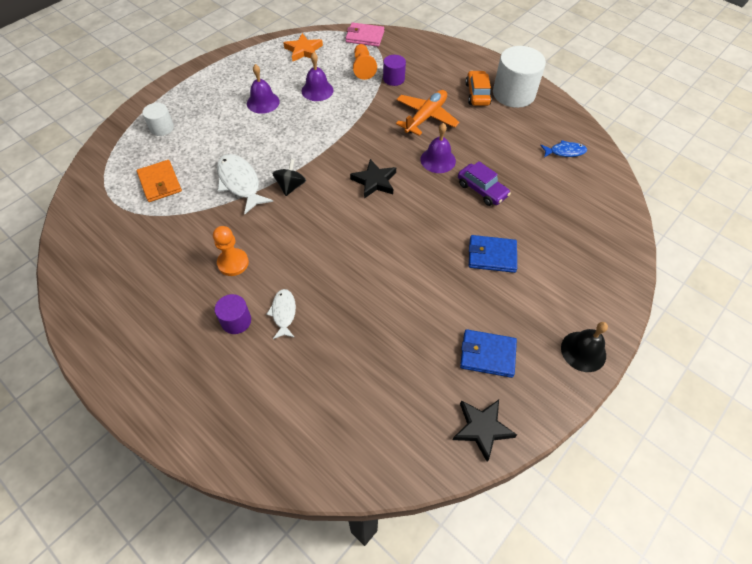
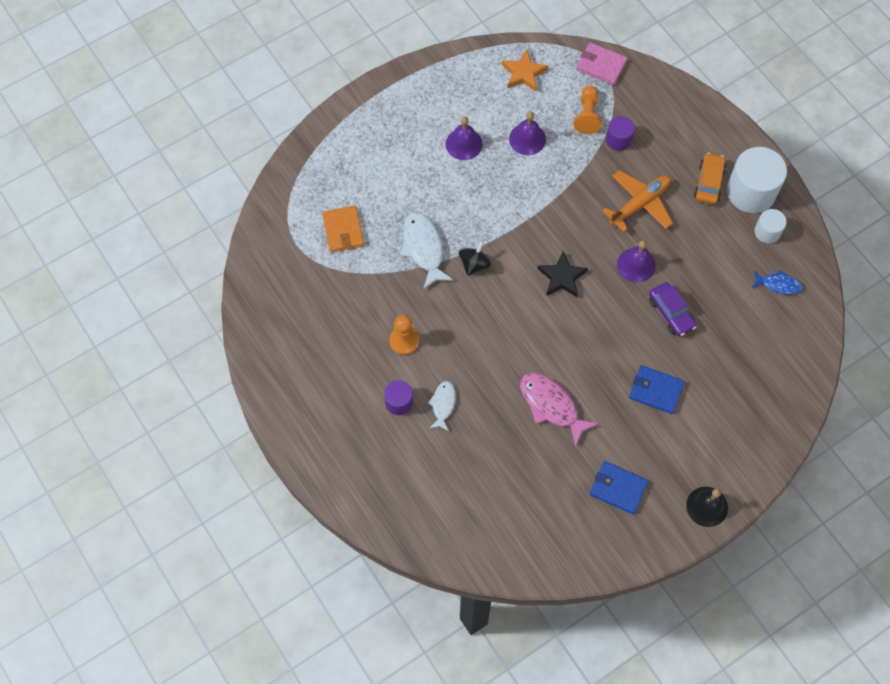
camera: 15 degrees right, 10 degrees up
white cylinder [142,103,174,136] -> white cylinder moved to [755,209,787,244]
black star [453,400,517,462] -> none
none -> pink fish [520,373,599,447]

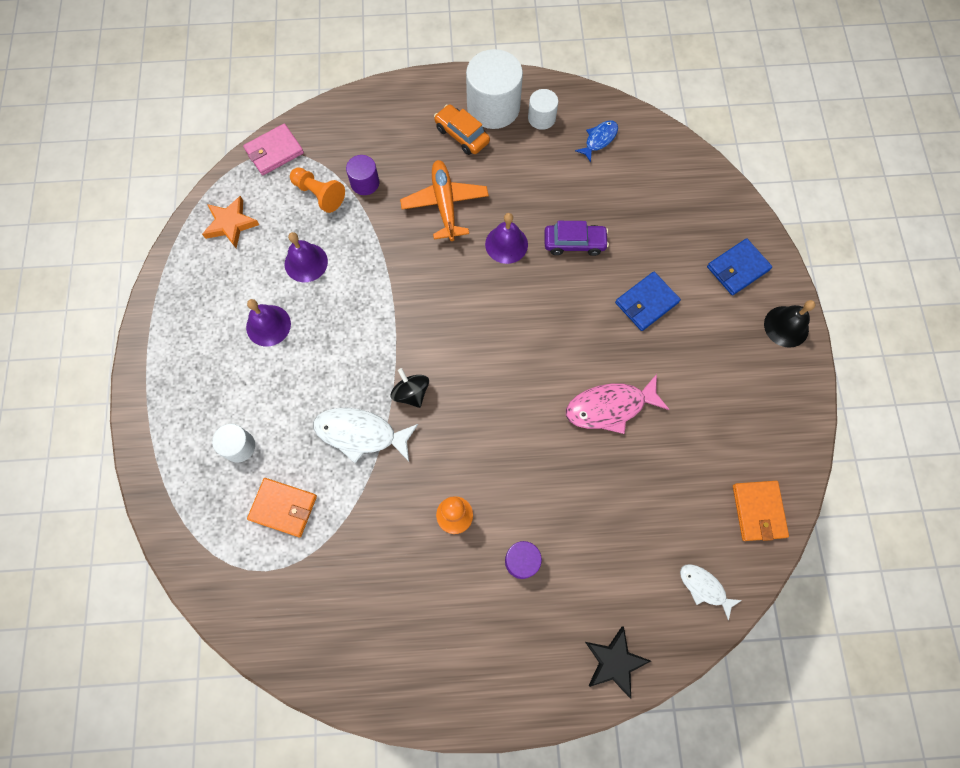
camera: 60 degrees left, 5 degrees up
white fish [428,381,456,431] -> white fish moved to [680,564,742,621]
black star [538,250,588,297] -> black star moved to [585,627,651,698]
blue wallet [590,461,648,514] -> blue wallet moved to [707,238,772,295]
none -> white cylinder [212,424,255,463]
none -> orange wallet [733,481,789,541]

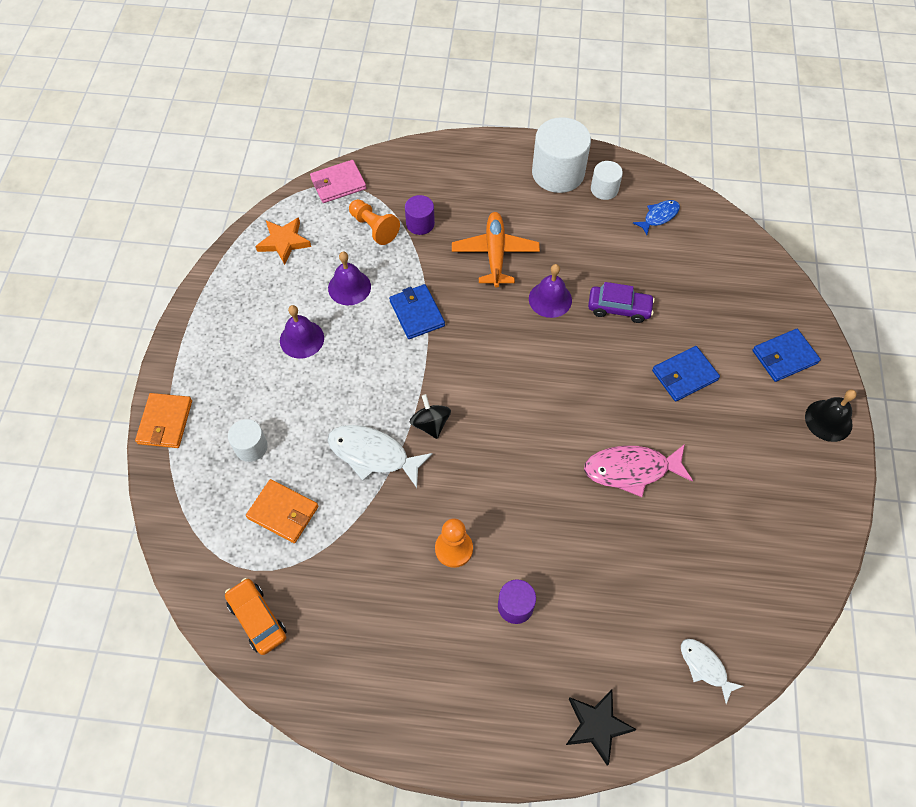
camera: 10 degrees right, 10 degrees down
orange car [434,104,490,155] -> orange car moved to [225,578,286,655]
orange wallet [733,481,789,541] -> orange wallet moved to [135,393,192,448]
none -> blue wallet [389,284,445,339]

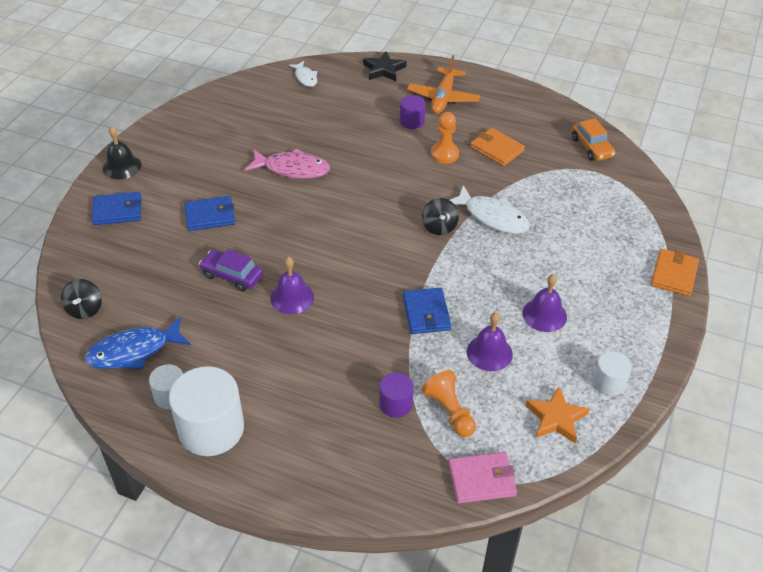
camera: 165 degrees left, 15 degrees down
white cylinder [228,419,268,462] -> white cylinder moved to [593,351,632,396]
orange wallet [246,479,318,543] -> orange wallet moved to [470,128,525,166]
orange plane [452,212,540,288] -> orange plane moved to [407,55,480,114]
blue fish [633,200,680,235] -> blue fish [85,317,191,369], size x1.70
none -> black spinning top [61,279,102,319]

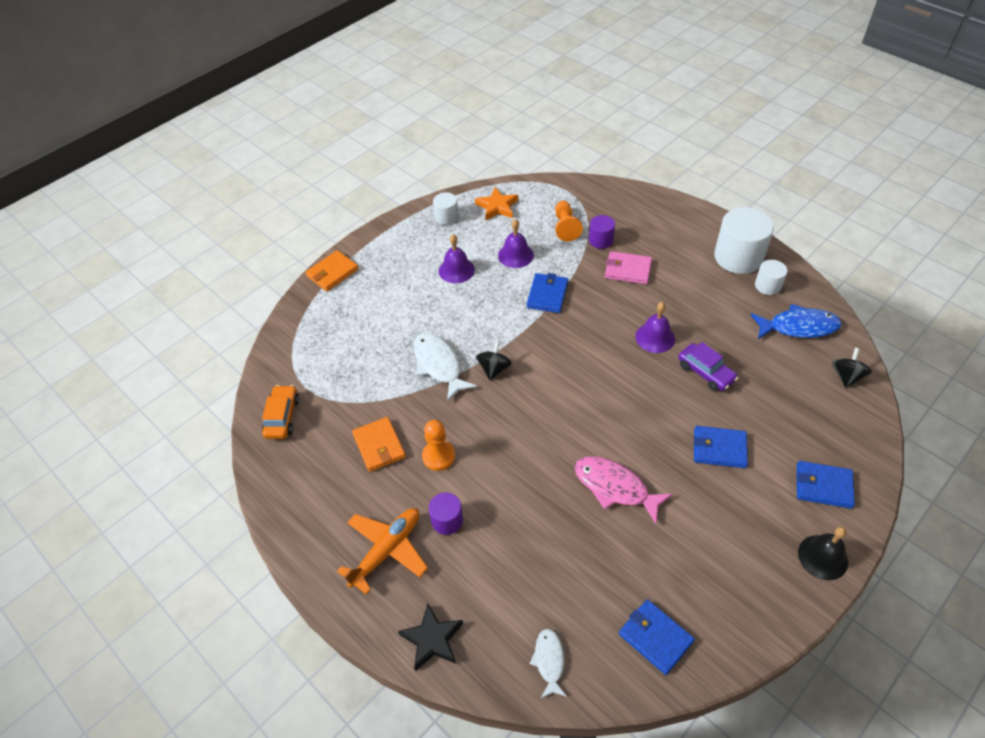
camera: 155 degrees left, 5 degrees up
pink wallet [448,452,517,503] -> pink wallet moved to [605,251,652,284]
none -> blue wallet [619,599,695,675]

